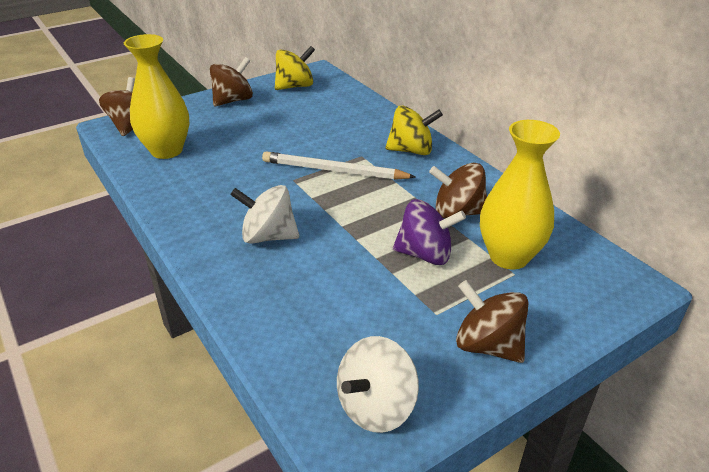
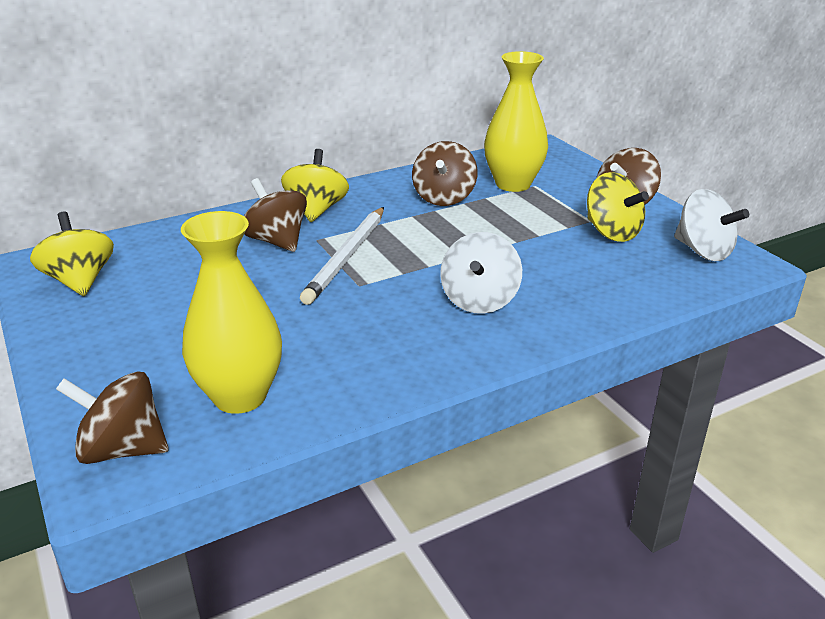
camera: 85 degrees left, 5 degrees down
brown spinning top [210,57,253,106] -> brown spinning top moved to [244,178,307,252]
purple spinning top [393,199,466,265] -> none
none -> yellow spinning top [587,172,649,242]

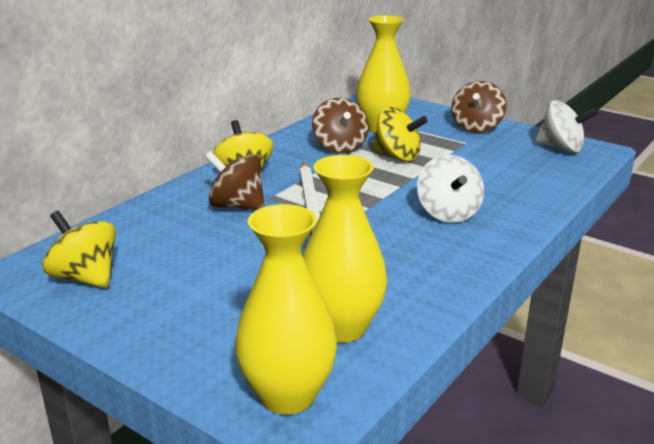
camera: 25 degrees left, 5 degrees down
brown spinning top [56,371,168,464] -> yellow vase [235,204,337,415]
yellow spinning top [587,172,649,242] -> yellow spinning top moved to [373,107,428,161]

